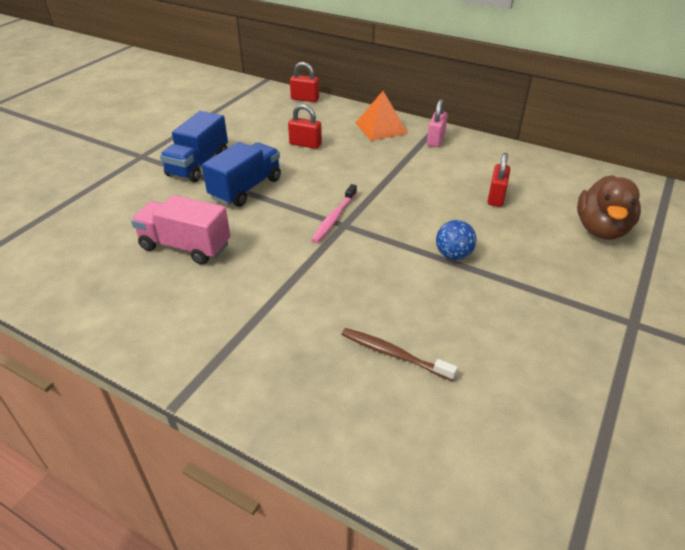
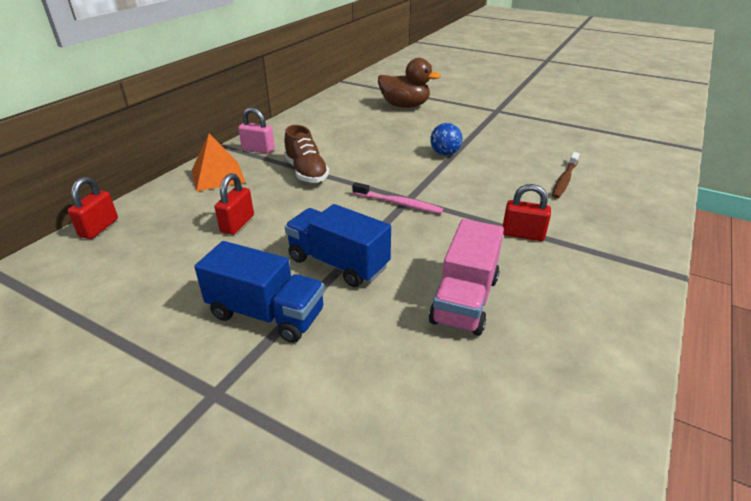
camera: 90 degrees left, 5 degrees down
red padlock [487,153,510,207] -> red padlock moved to [503,184,551,241]
none -> brown shoe [284,125,329,183]

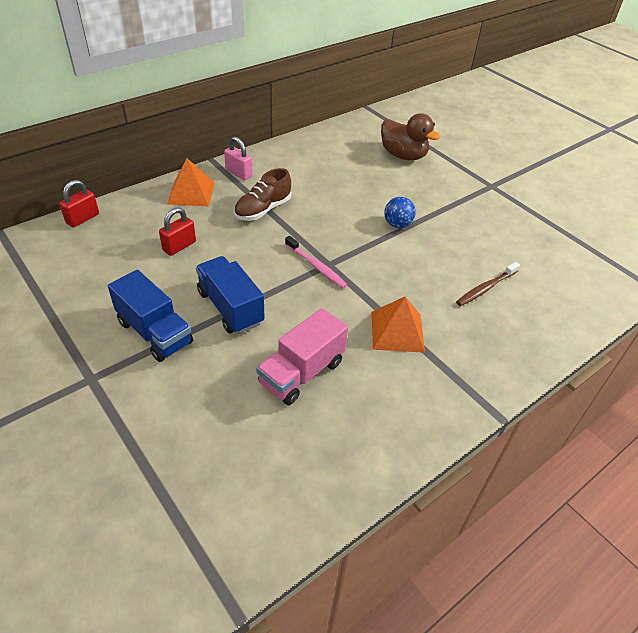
camera: 20 degrees right, 10 degrees up
brown shoe [284,125,329,183] -> brown shoe turned 45 degrees clockwise [234,168,291,221]
red padlock [503,184,551,241] -> orange pyramid [371,297,425,353]

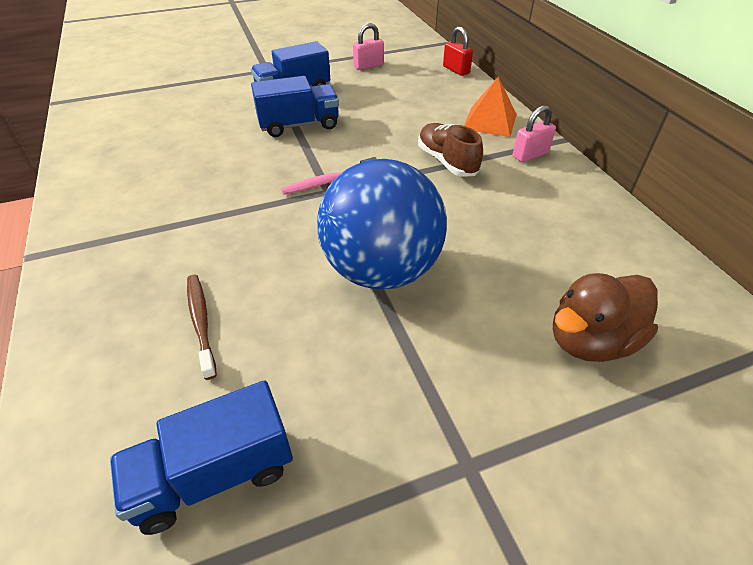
camera: 110 degrees right, 0 degrees up
red padlock [159,207,196,256] -> none
pink truck [256,308,348,405] -> none
orange pyramid [371,297,425,353] -> none
blue ball [384,197,416,228] -> blue ball [317,159,447,290], size x2.49
none -> blue truck [110,380,293,535]
none -> pink padlock [353,23,384,70]

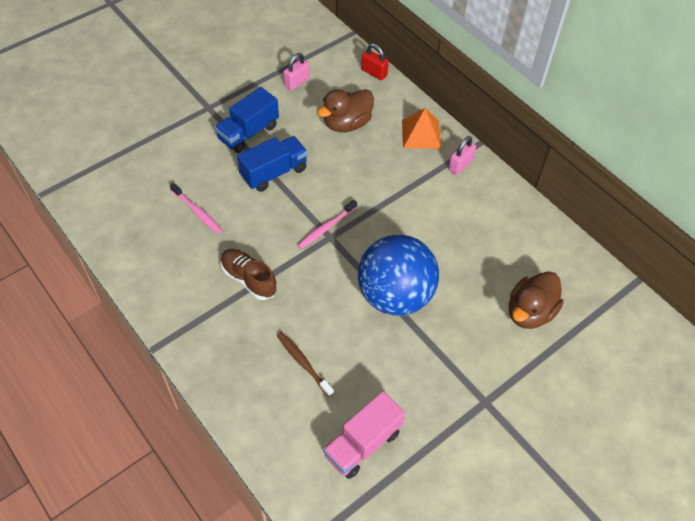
camera: 20 degrees left, 10 degrees up
blue truck [110,380,293,535] -> pink truck [323,391,405,479]
brown shoe [418,123,483,177] -> brown shoe moved to [220,249,277,300]
none -> pink toothbrush [170,183,223,234]
none -> brown duck [317,89,374,132]

